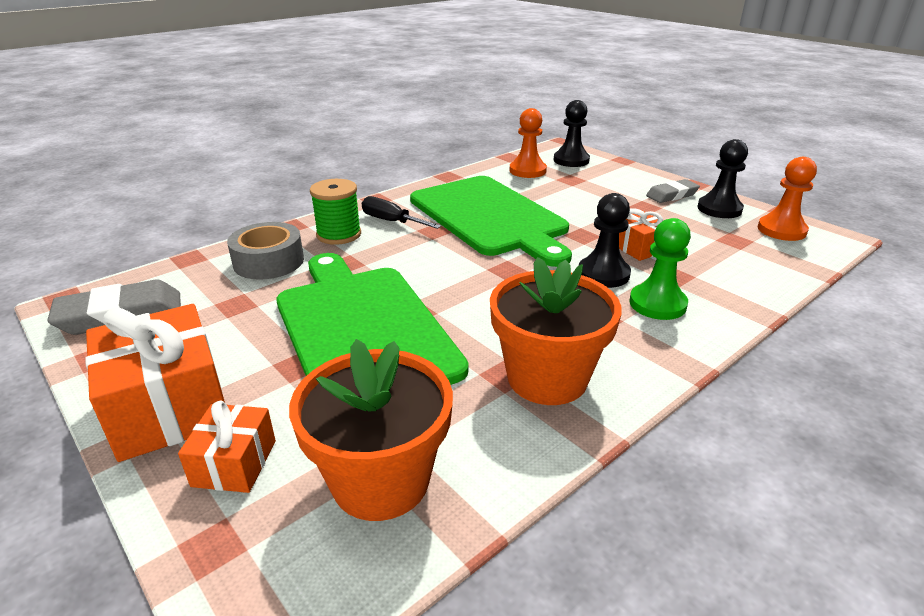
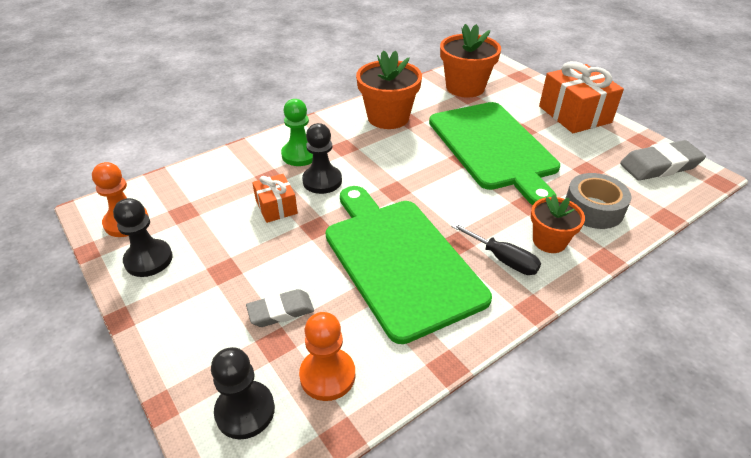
camera: 175 degrees left, 10 degrees up
orange gift [178,401,276,493] -> none
green spool [310,179,361,245] -> orange flower pot [531,194,585,253]
grey eraser [646,179,700,203] -> grey eraser moved to [246,289,314,327]

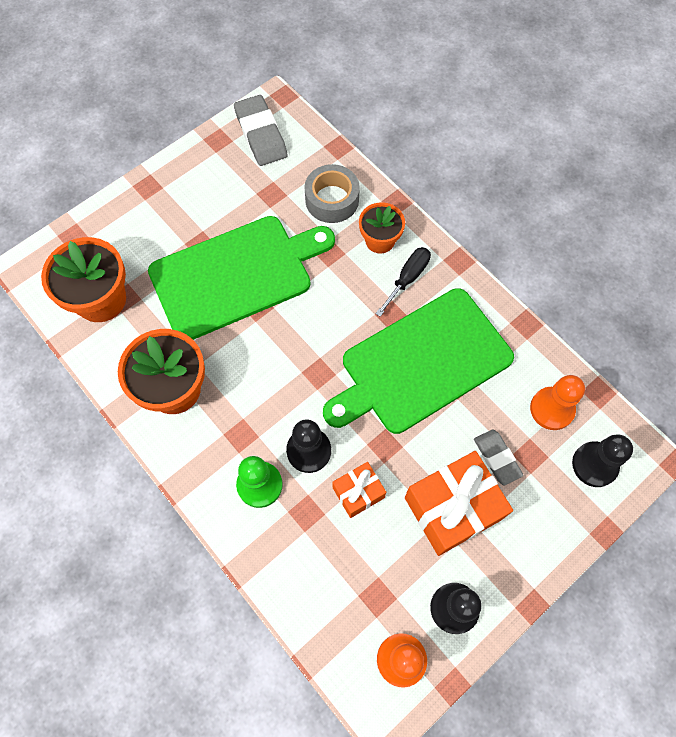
camera: 95 degrees left, 25 degrees up
orange gift [539,61,624,133] -> orange gift moved to [405,451,513,556]

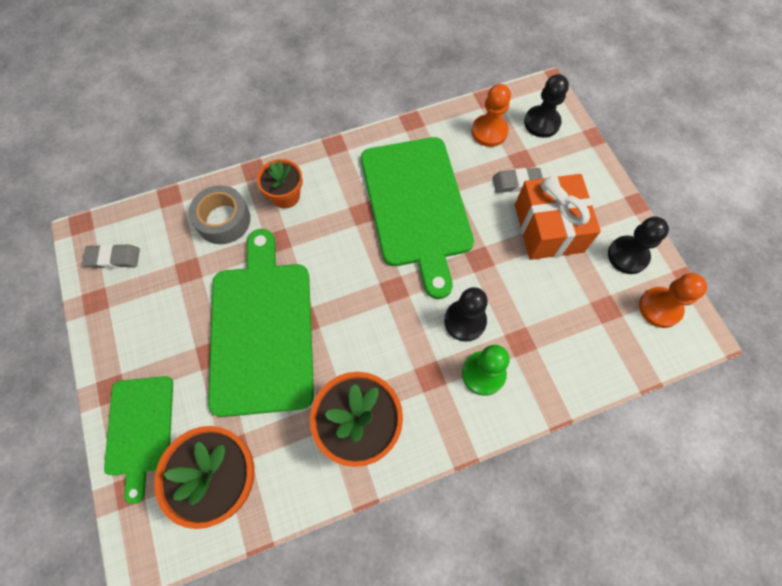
camera: 70 degrees left, 0 degrees up
grey eraser [234,95,288,166] -> grey eraser [82,244,140,268], size x0.64
orange gift [332,462,386,518] -> none
black screwdriver [375,247,431,317] -> none
none -> green cutting board [104,376,173,504]

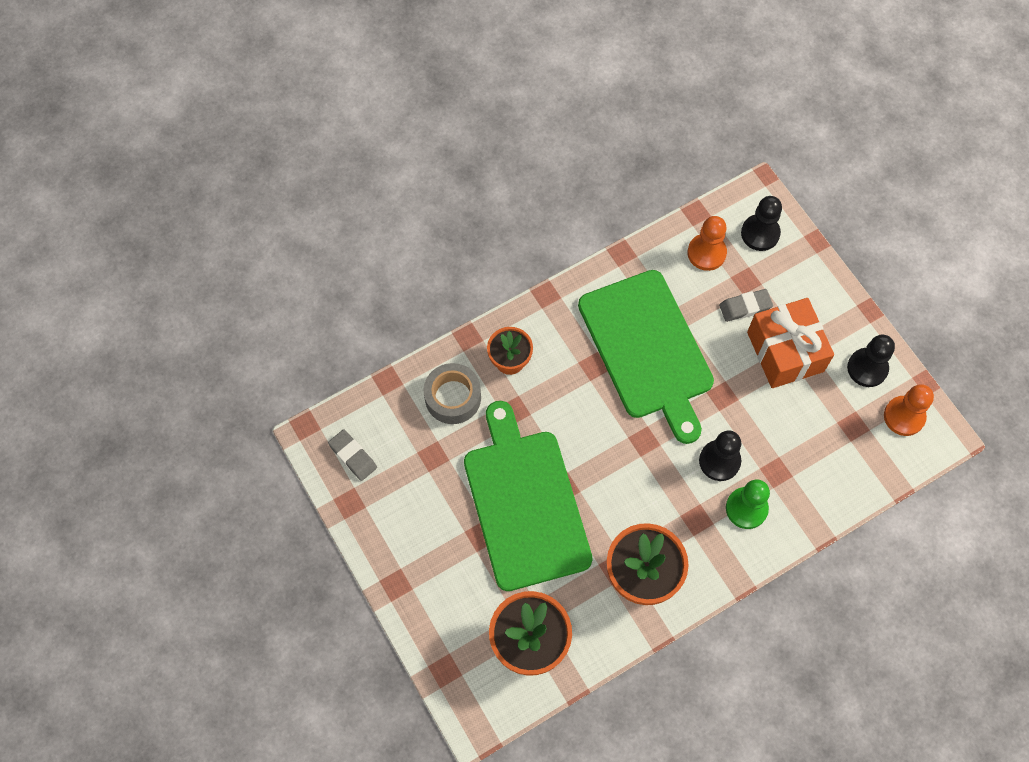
camera: 10 degrees left, 0 degrees up
grey eraser [82,244,140,268] -> grey eraser turned 60 degrees clockwise [328,429,377,481]
green cutting board [104,376,173,504] -> none

